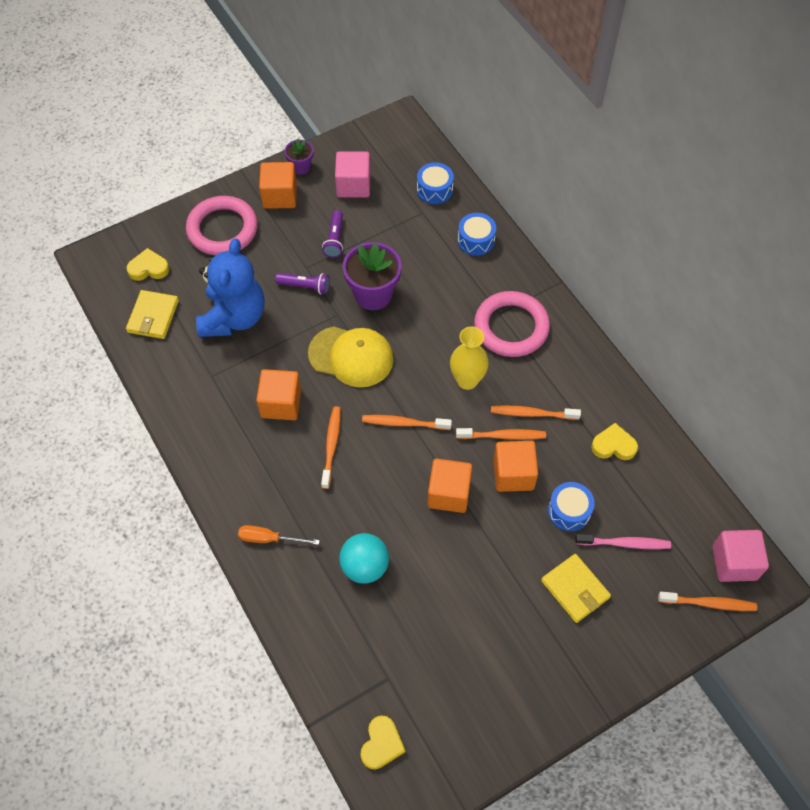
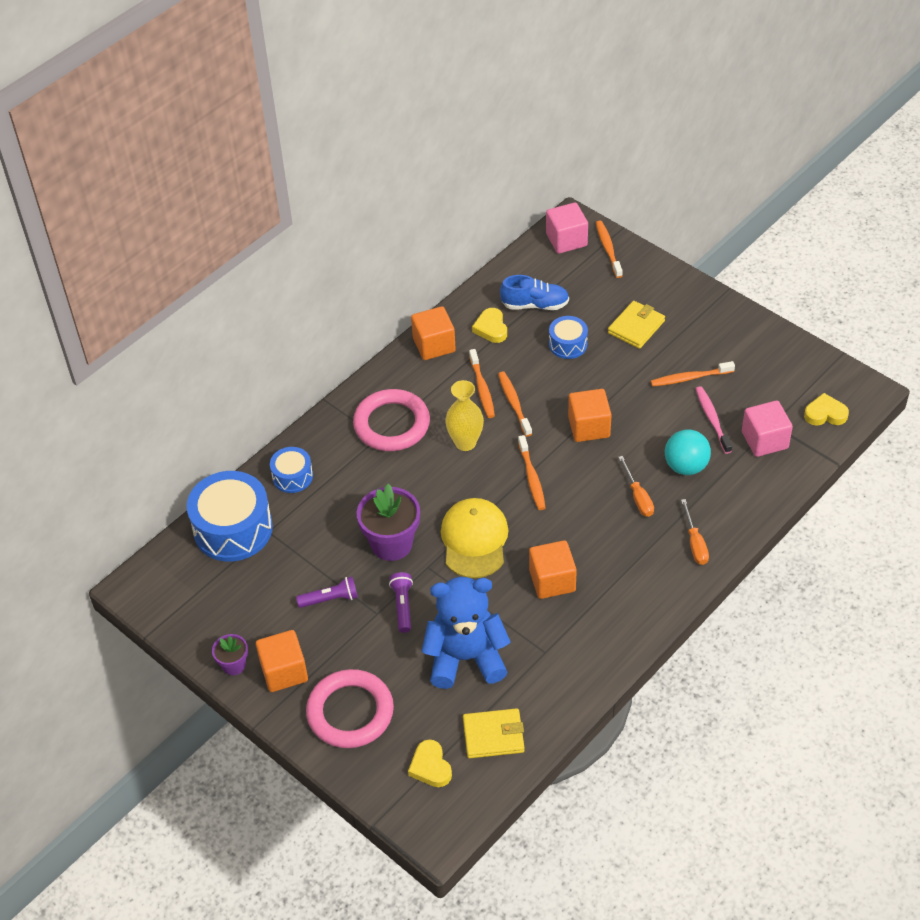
camera: 105 degrees left, 10 degrees down
orange toothbrush [321,406,341,489] -> orange toothbrush moved to [651,361,735,387]
pink cube [335,151,371,198] -> pink cube moved to [742,400,793,457]
blue drum [417,162,454,204] -> blue drum [187,471,273,562], size x1.90
orange cube [493,441,538,492] -> orange cube moved to [411,306,456,360]
pink toothbrush [575,534,671,549] -> pink toothbrush moved to [696,386,732,454]
none -> blue shoe [500,275,569,310]
none -> orange screwdriver [618,456,654,517]

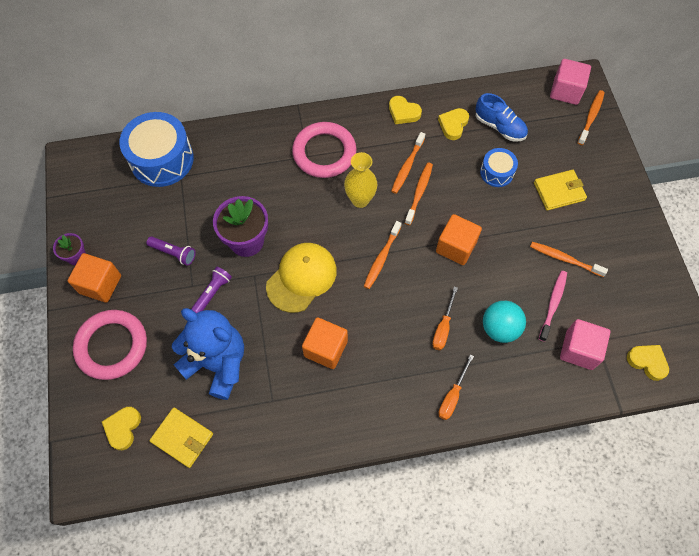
camera: 35 degrees right, 15 degrees up
blue drum [270,447,313,493] -> none
orange cube [411,306,456,360] -> yellow heart [389,96,422,124]

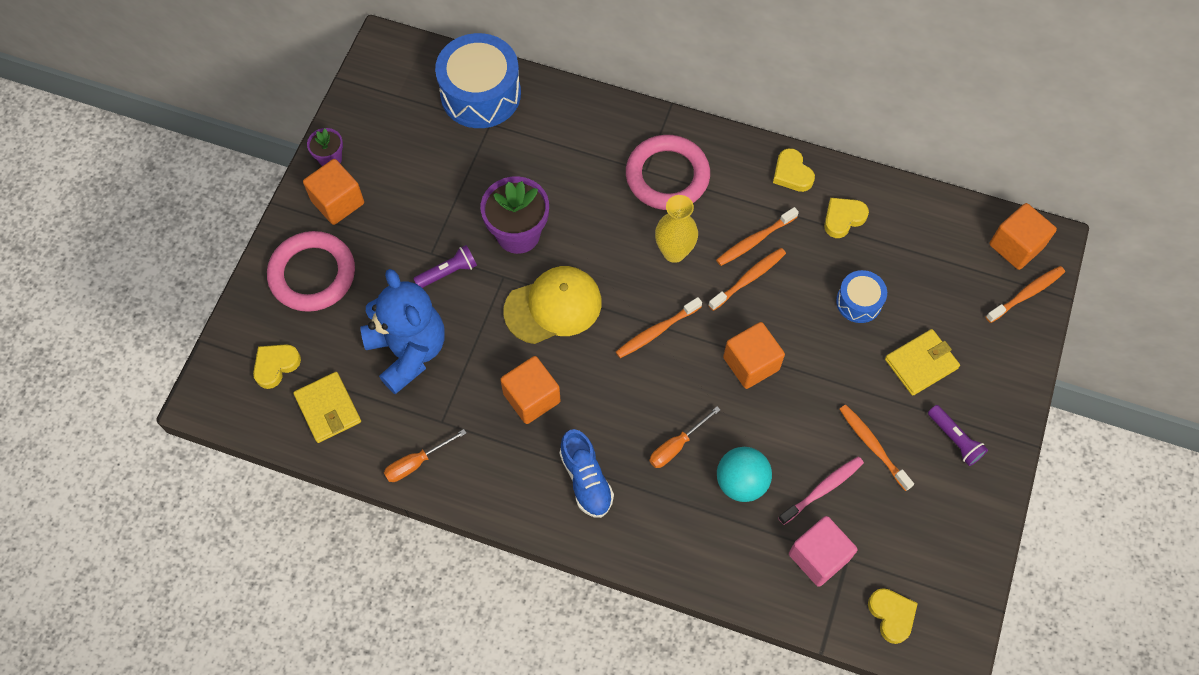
camera: 30 degrees right, 0 degrees up
purple flashlight [146,236,196,266] -> purple flashlight moved to [928,405,988,466]
orange screwdriver [438,354,474,420] -> orange screwdriver moved to [384,429,467,482]
blue shoe [476,93,528,142] -> blue shoe moved to [559,429,614,518]
yellow wallet [534,170,587,211] -> yellow wallet turned 45 degrees counterclockwise [885,329,960,396]
pink cube [550,59,591,105] -> orange cube [989,203,1057,270]

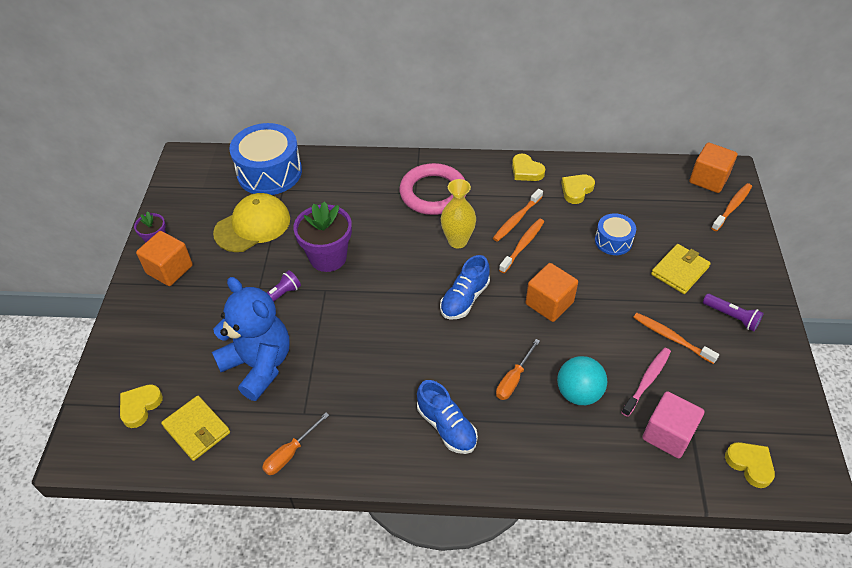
camera: 15 degrees left, 15 degrees down
pink ring [267,231,355,312] -> none
orange cube [500,356,561,424] -> none
yellow cap [503,266,602,344] -> yellow cap moved to [213,193,290,252]
orange toothbrush [616,297,702,358] -> blue shoe [440,255,490,320]

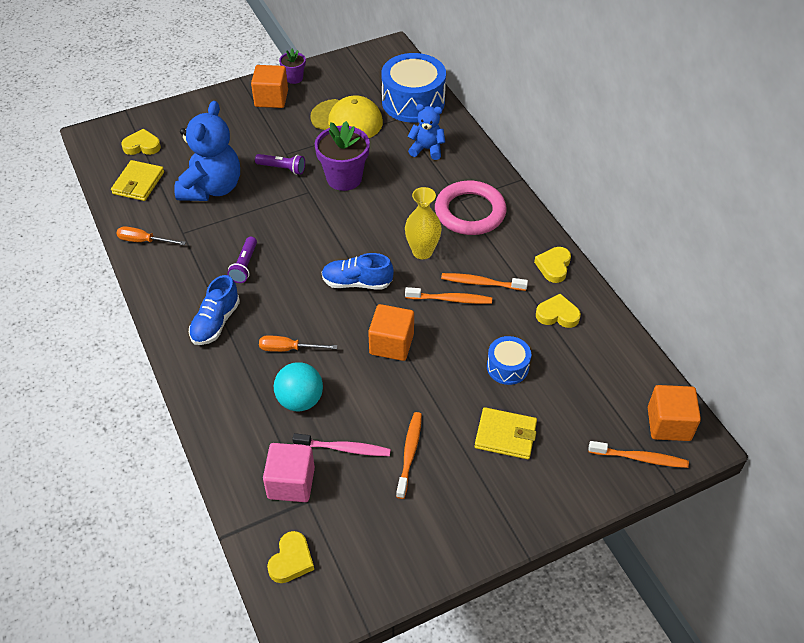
camera: 60 degrees right, 0 degrees up
purple flashlight [703,294,764,331] -> purple flashlight moved to [227,237,257,283]
none -> blue teddy bear [408,104,445,160]

